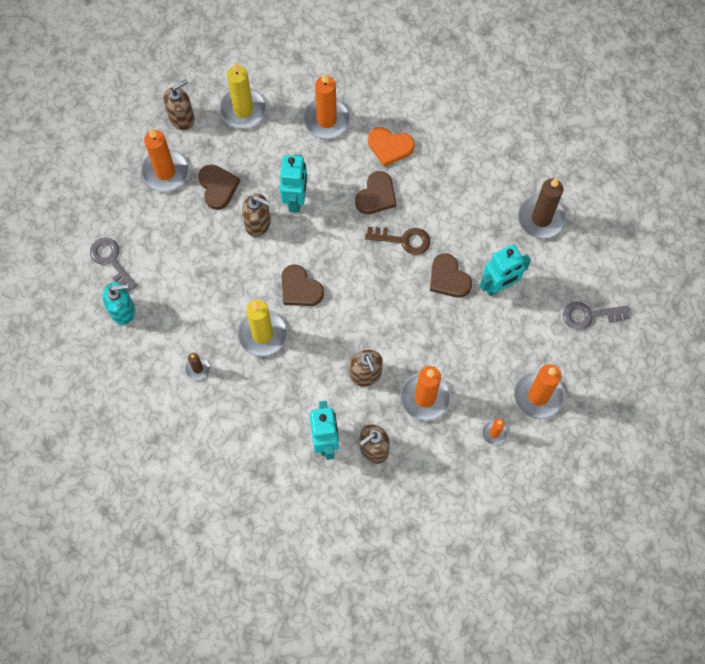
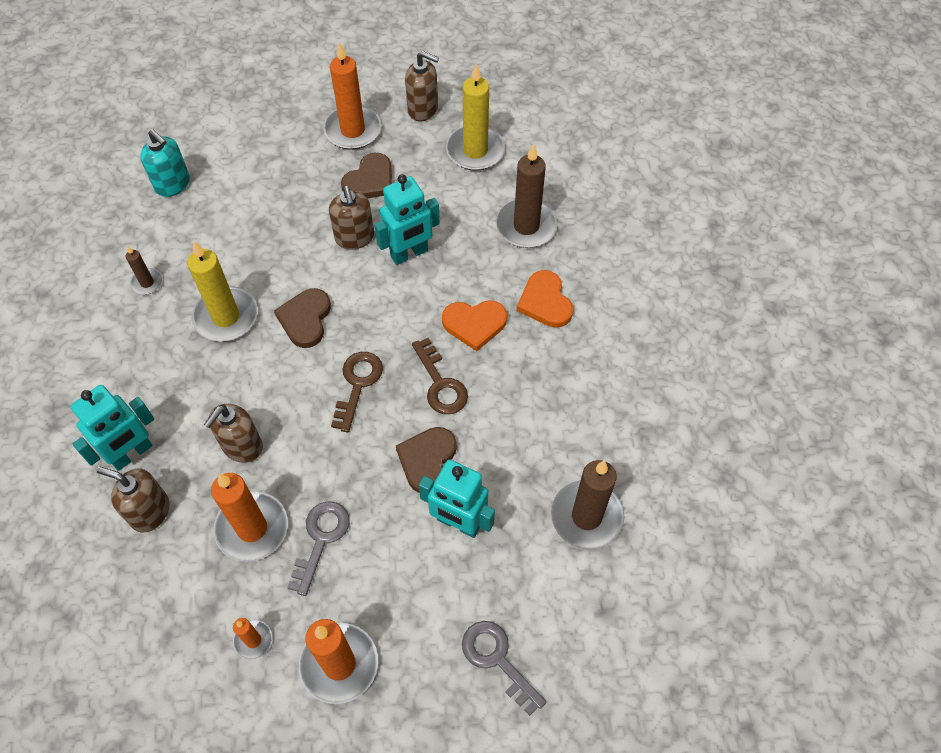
camera: 55 degrees right, 10 degrees down
grey key [90,237,137,291] -> grey key moved to [287,501,350,596]
orange candle [303,73,350,139] -> brown candle [496,144,558,248]
brown heart [355,171,396,214] -> orange heart [442,300,507,351]
none -> brown key [331,352,383,432]

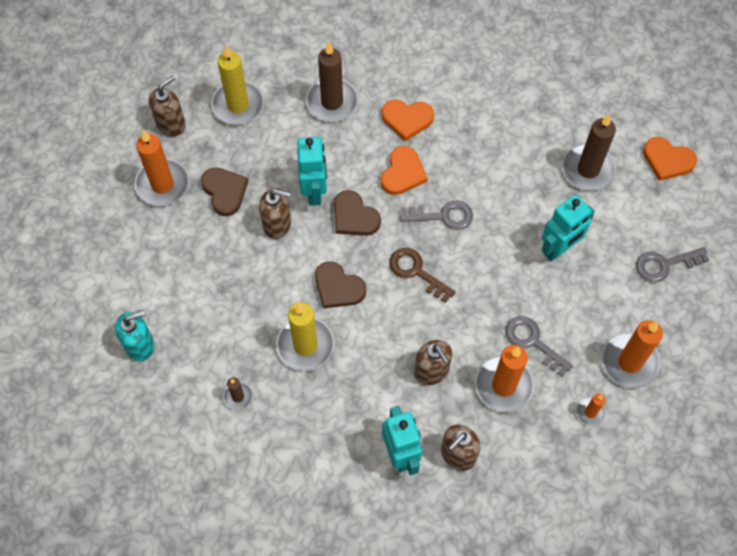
camera: 65 degrees left, 5 degrees up
brown heart [396,427,457,493] -> brown heart moved to [334,190,381,236]
brown key [412,338,468,414] -> grey key [400,201,473,230]
none -> orange heart [643,137,697,181]

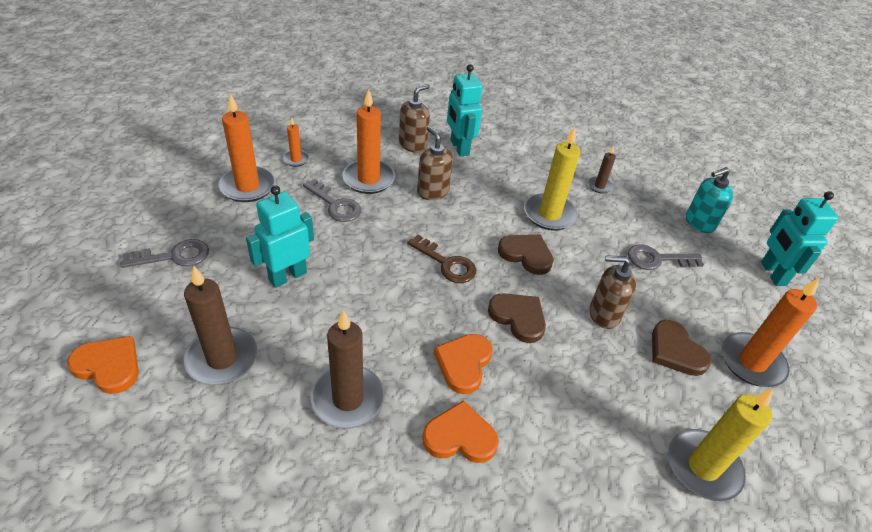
camera: 175 degrees right, 20 degrees down
brown soap dispenser [149,76,186,137] -> none
turquoise robot [297,137,327,206] -> turquoise robot moved to [761,191,839,286]
brown candle [306,42,358,122] -> brown candle moved to [311,310,385,429]
grey key [400,201,473,230] -> grey key moved to [628,245,704,270]

